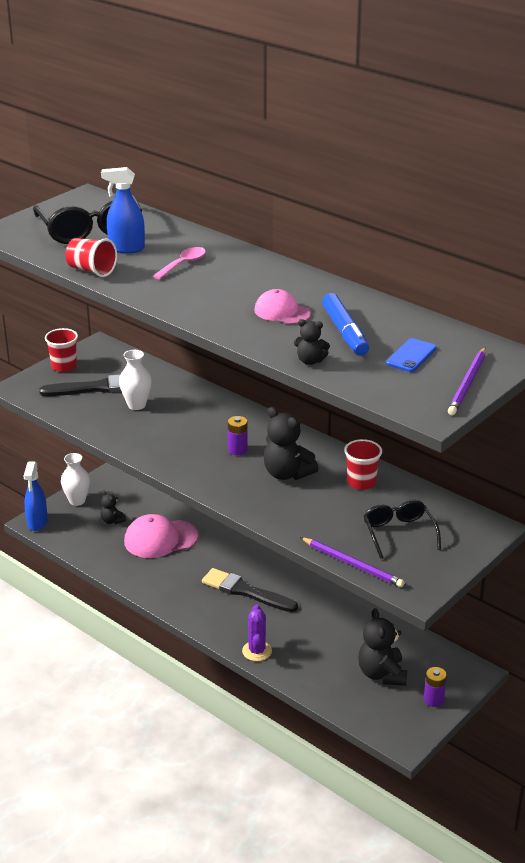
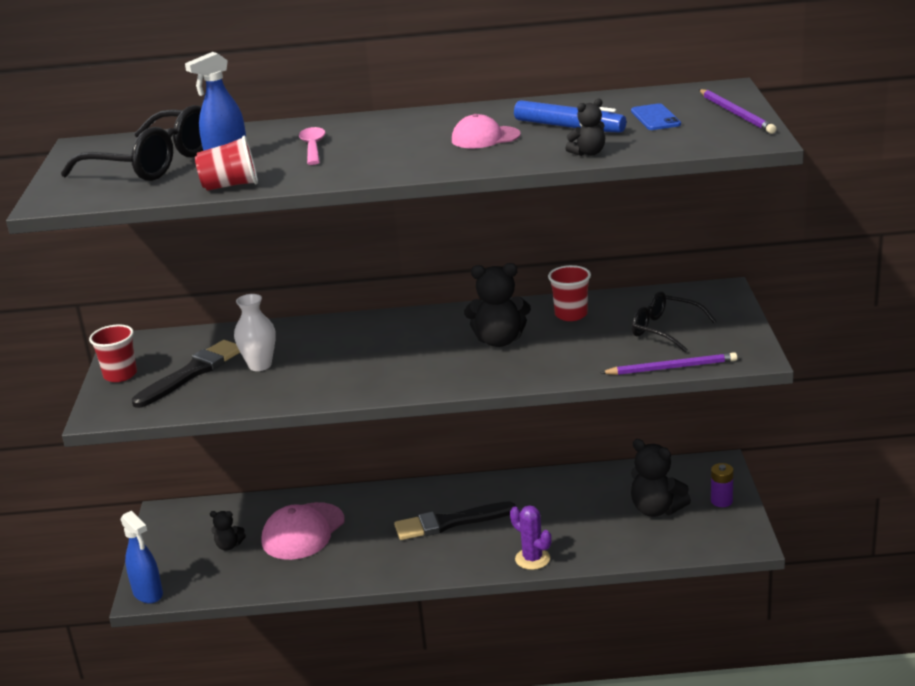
camera: 40 degrees left, 5 degrees down
white vase [61,453,90,506] -> none
purple battery [228,416,248,455] -> none

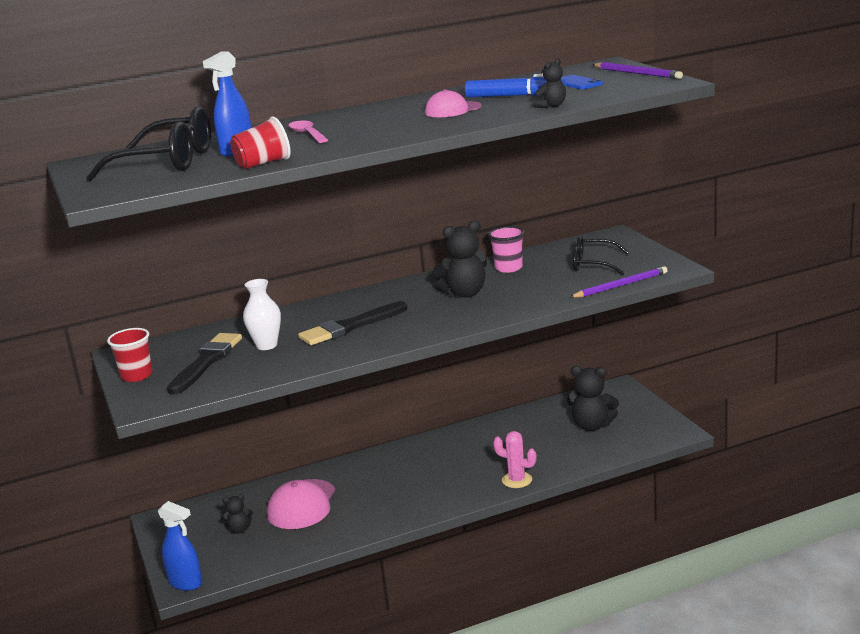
camera: 20 degrees left, 5 degrees down
black brush [394,501,516,540] -> black brush moved to [298,301,407,345]
purple cactus [510,505,551,570] -> pink cactus [493,431,537,488]
red cup [548,265,591,321] -> pink cup [488,226,524,273]
purple battery [711,463,734,507] -> none

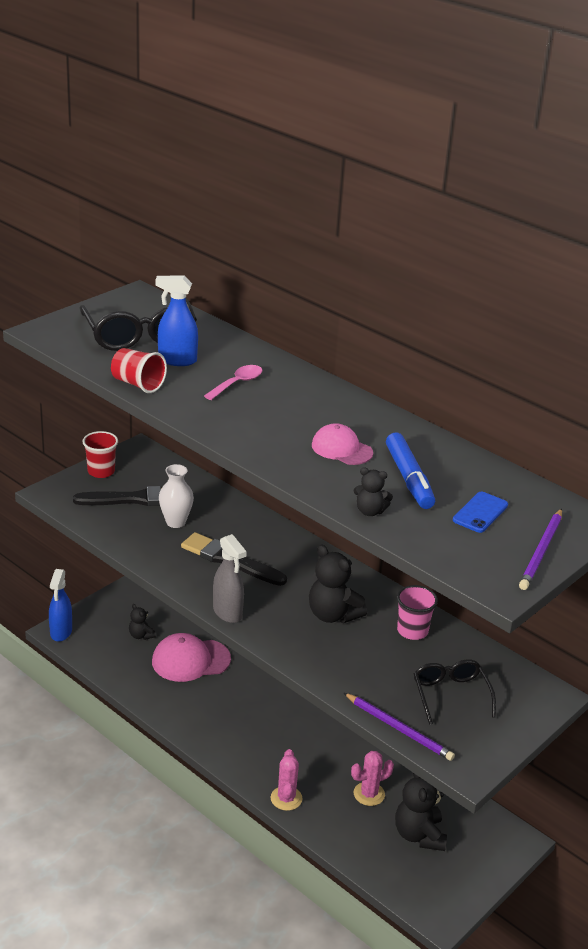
camera: 60 degrees right, 10 degrees up
none -> grey spray bottle [213,534,247,623]
none -> pink cactus [351,751,394,806]

